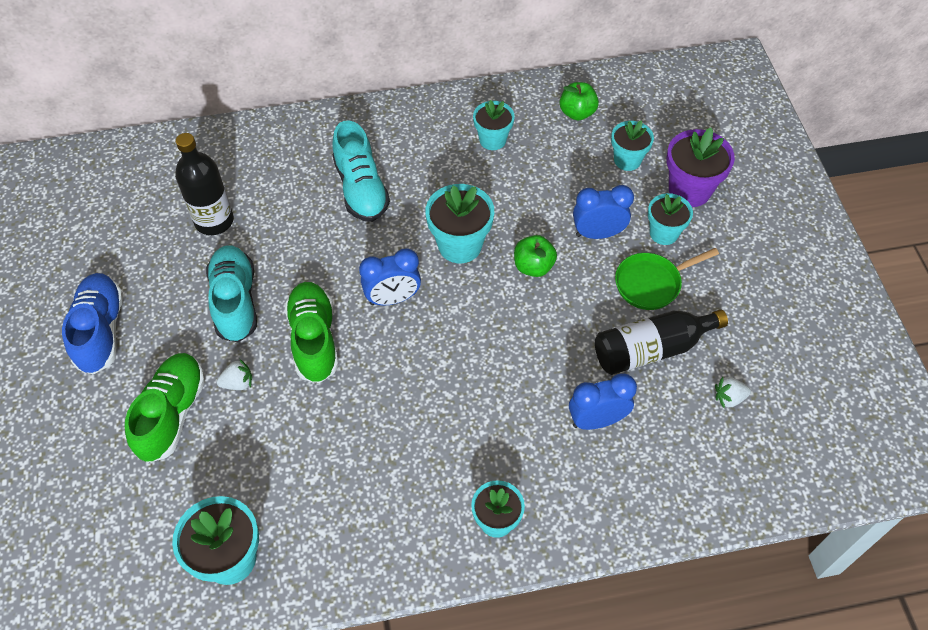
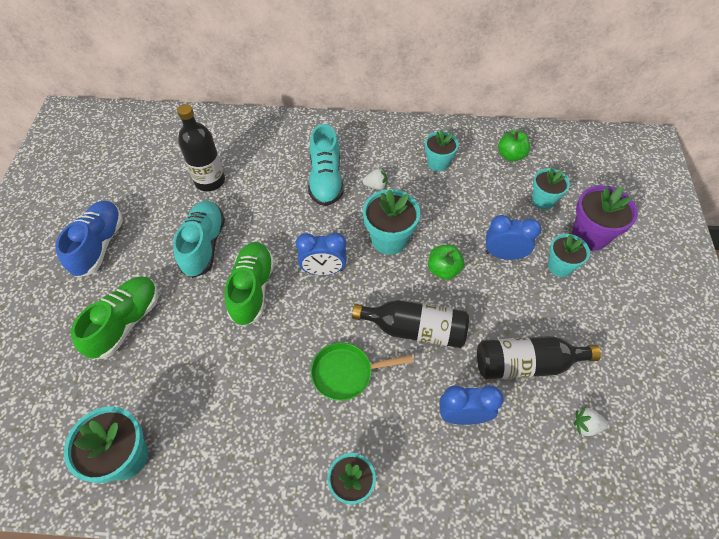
camera: 15 degrees right, 0 degrees up
white strawberry [216,359,252,390] -> white strawberry moved to [363,168,387,190]
green pan [615,248,719,310] -> green pan moved to [310,343,413,401]
none -> black bottle [352,300,469,348]

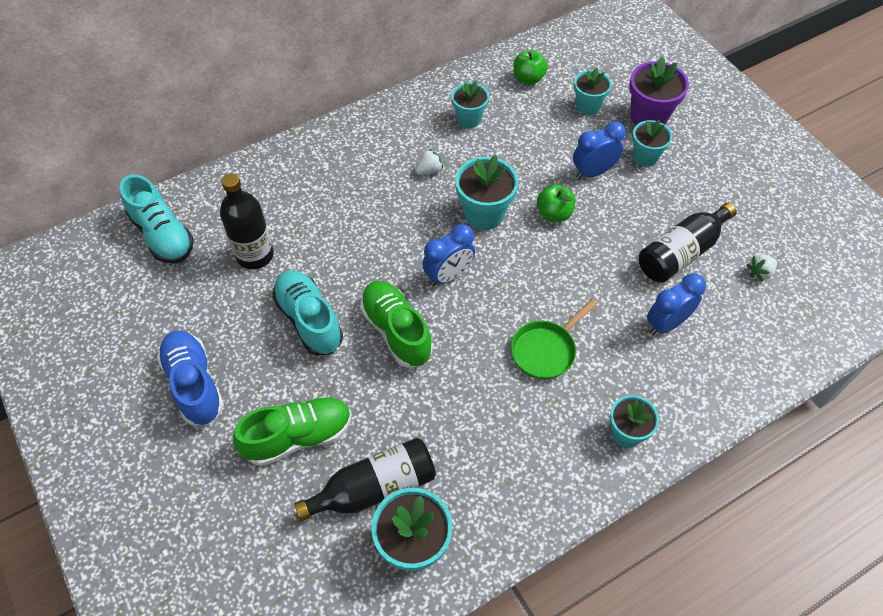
camera: 35 degrees left, 0 degrees up
green shoe [70,276,158,359] -> green shoe turned 75 degrees clockwise [233,396,352,466]
turquoise shoe [308,124,344,206] -> turquoise shoe moved to [120,174,194,264]
black bottle [352,300,469,348] -> black bottle moved to [295,438,436,521]

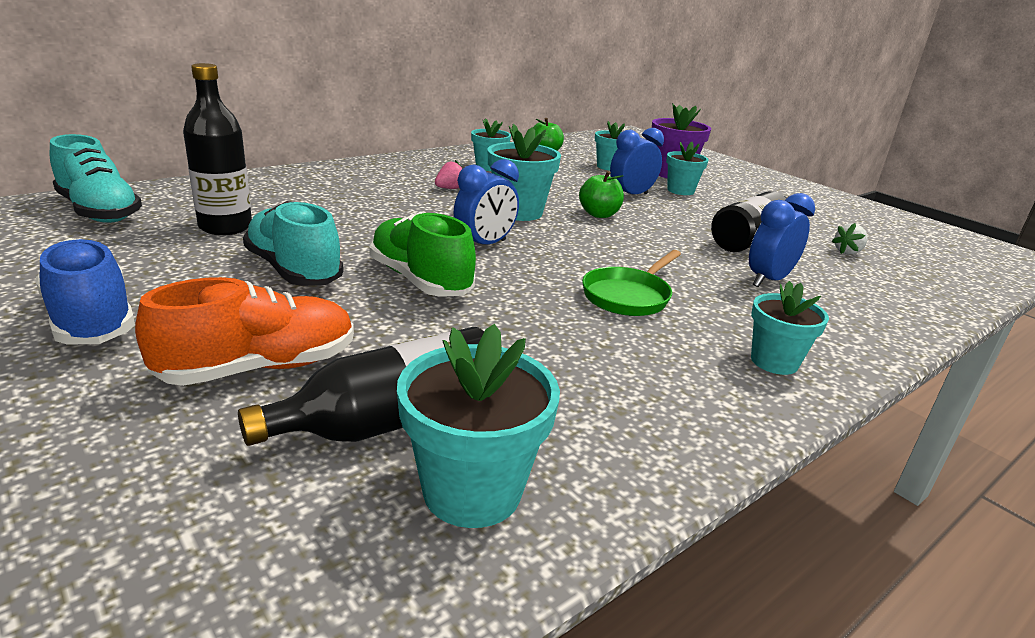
camera: 10 degrees left, 30 degrees down
green shoe [233,396,352,466] -> orange shoe [135,277,354,386]
white strawberry [415,149,443,175] -> pink strawberry [435,160,463,189]

